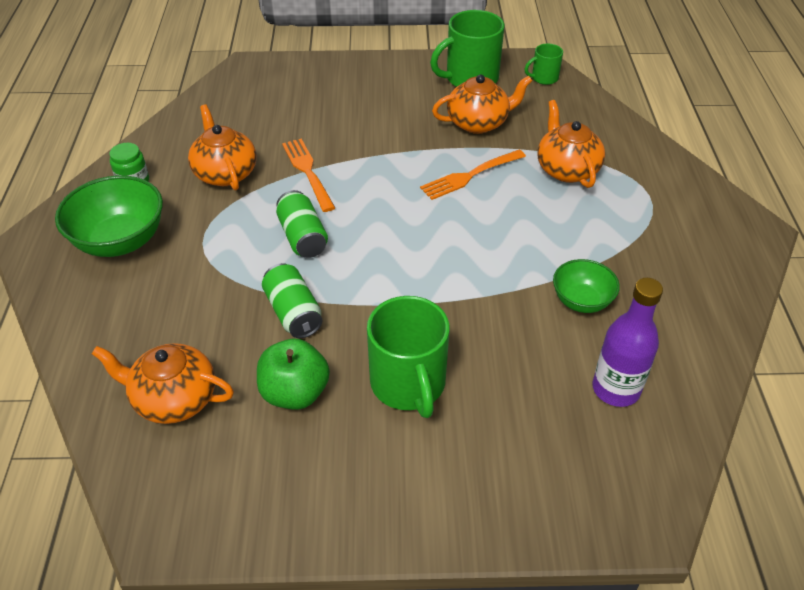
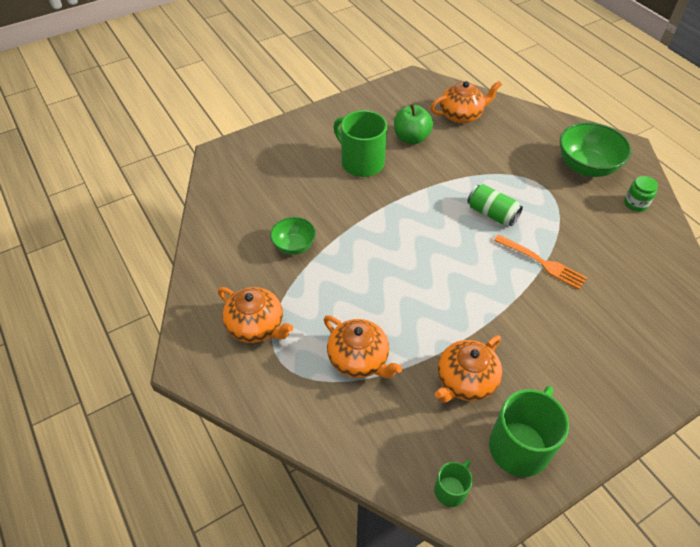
camera: 150 degrees right, 5 degrees up
orange teapot [188,104,256,191] -> orange teapot moved to [218,287,293,343]
green can [262,263,323,338] -> none
orange fork [420,150,526,200] -> none
purple bottle [592,278,663,407] -> none

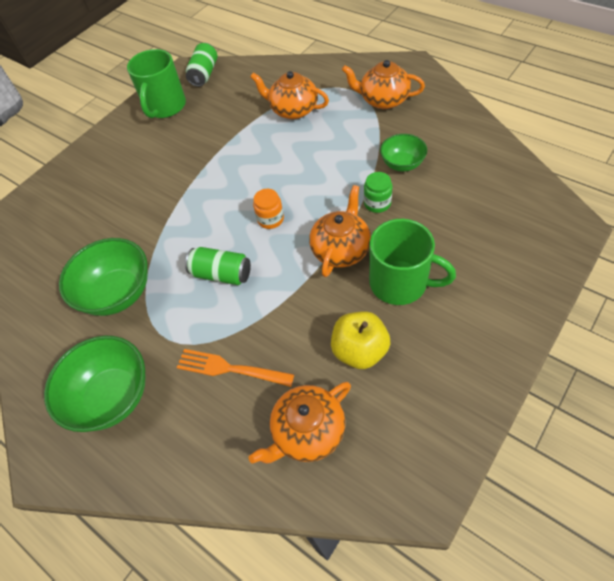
camera: 165 degrees right, 5 degrees up
green apple [394,104,433,144] -> yellow apple [331,311,390,369]
green mug [434,460,472,507] -> green can [186,43,217,87]
orange teapot [435,335,502,403] -> orange teapot moved to [309,185,371,277]
orange fork [494,234,587,289] -> orange fork moved to [177,349,294,387]
green jar [624,176,658,212] -> green jar moved to [364,172,392,213]
none -> green bowl [59,238,148,316]
none -> orange jar [253,189,284,229]

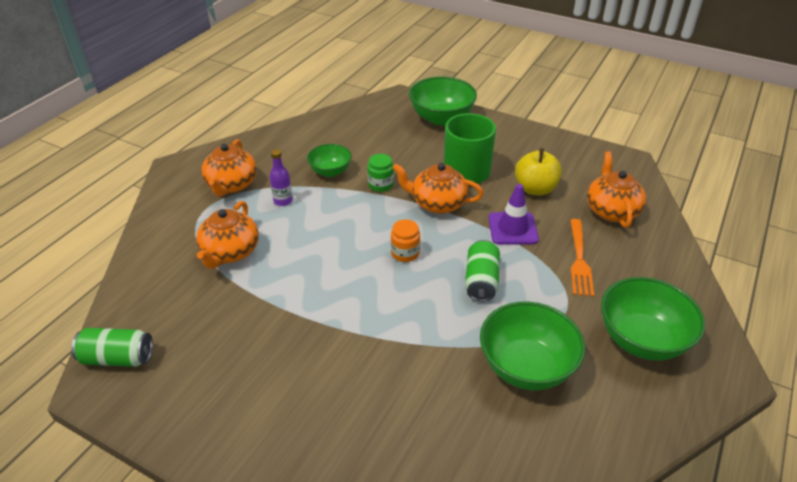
camera: 105 degrees left, 15 degrees down
green mug [127,49,186,118] -> none
orange teapot [249,382,351,464] -> orange teapot turned 135 degrees counterclockwise [587,151,646,228]
none -> purple bottle [270,149,293,206]
none -> green bowl [409,76,477,126]
none -> purple traffic cone [488,184,539,245]

